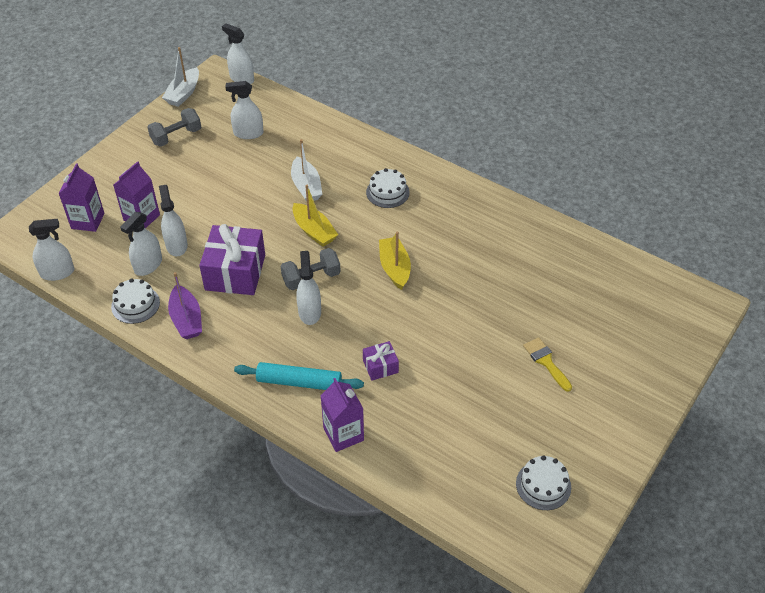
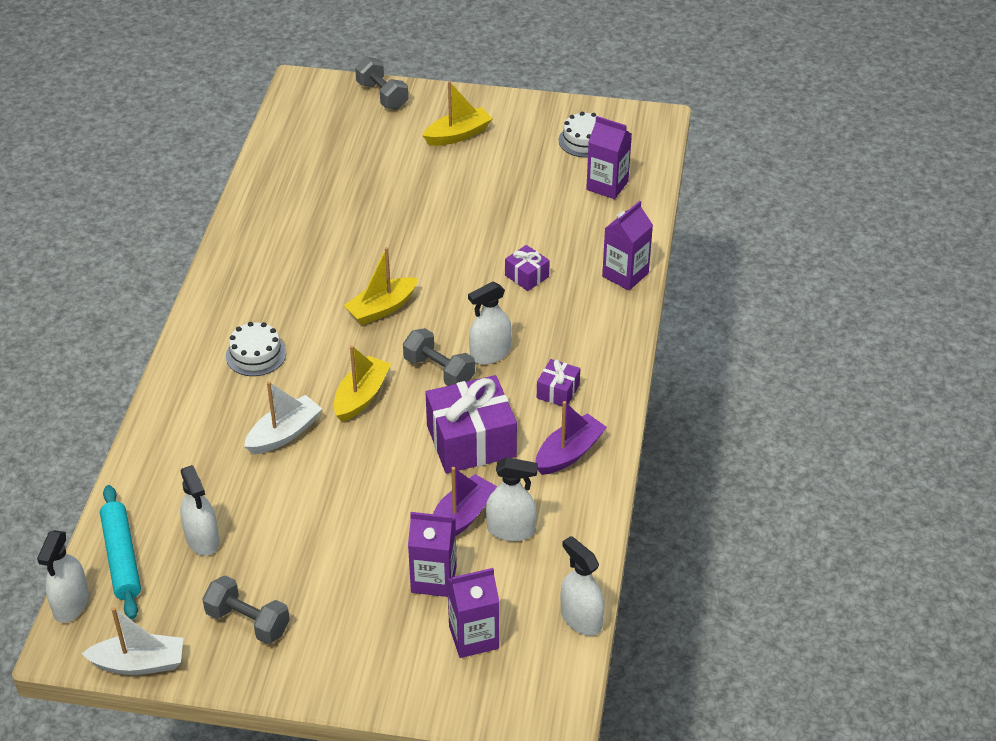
camera: 115 degrees left, 5 degrees down
white cake [111,279,160,324] -> none
white spray bottle [159,185,188,256] -> purple boat [433,467,497,536]
turquoise rolling pin [234,362,364,390] -> turquoise rolling pin moved to [100,485,141,619]
yellow brush [523,337,572,392] -> none
none -> grey dumbbell [355,57,408,109]
none -> yellow boat [422,81,492,146]
none -> purple gift [537,359,580,406]
none -> purple carton [586,116,632,199]

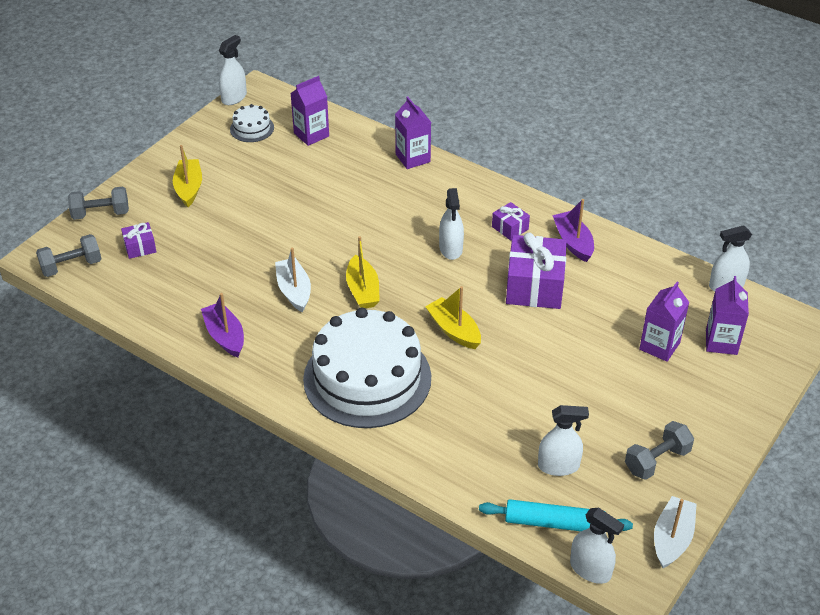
camera: 65 degrees left, 0 degrees up
white cake [226,322,286,376] -> white cake [303,308,431,428], size x2.37
white boat [244,381,322,454] -> white boat moved to [275,248,311,312]
grey dumbbell [403,328,475,386] -> grey dumbbell moved to [36,234,102,277]
purple boat [433,467,497,536] -> purple boat moved to [201,293,244,357]
white spray bottle [486,457,538,541] -> white spray bottle moved to [219,35,247,105]
purple gift [505,245,550,291] -> purple gift moved to [121,222,156,259]

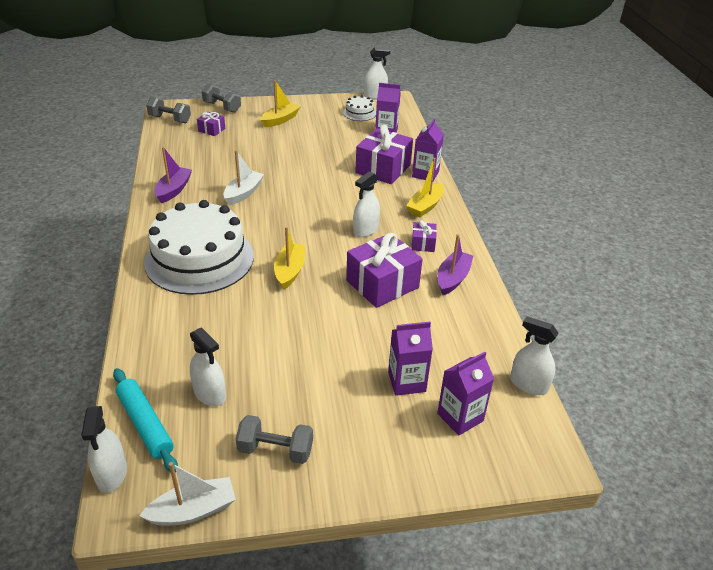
camera: 45 degrees right, 5 degrees down
yellow boat [346,236,380,308] -> yellow boat moved to [406,158,444,217]
none -> purple gift [355,125,413,184]

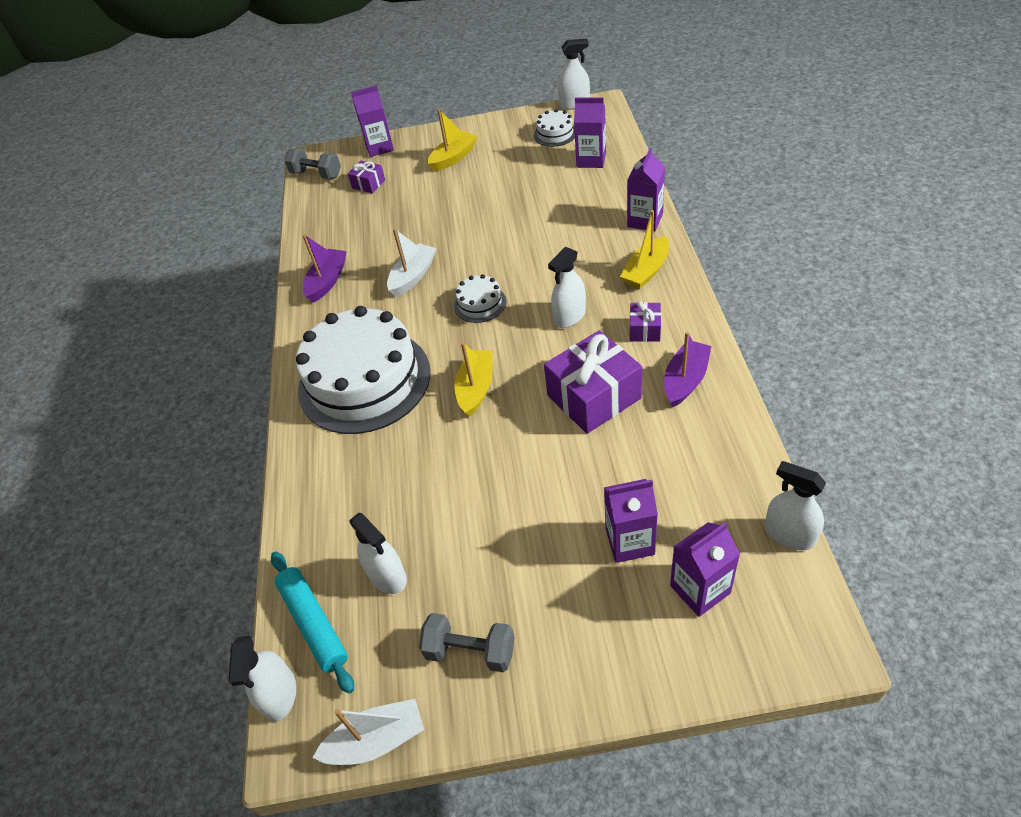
camera: 10 degrees right, 10 degrees up
grey dumbbell [202,83,241,113] -> purple carton [351,85,394,157]
purple gift [355,125,413,184] -> none
none -> white cake [454,274,506,323]

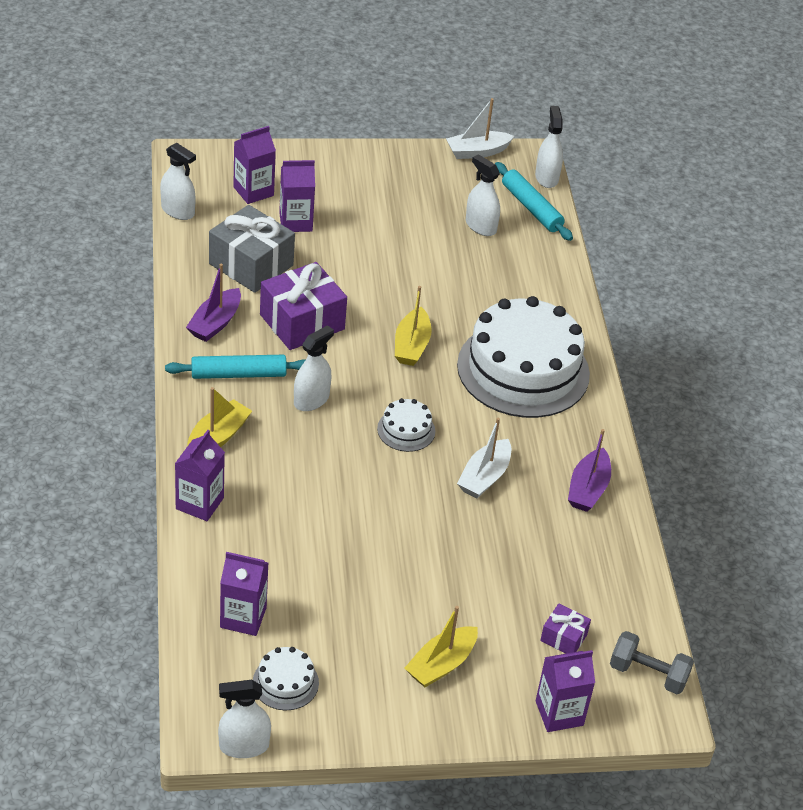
camera: 170 degrees right, 5 degrees down
grey dumbbell [419,613,514,672] -> none
purple gift [630,301,661,342] -> turquoise rolling pin [165,355,305,379]
none -> grey gift [209,205,295,293]

